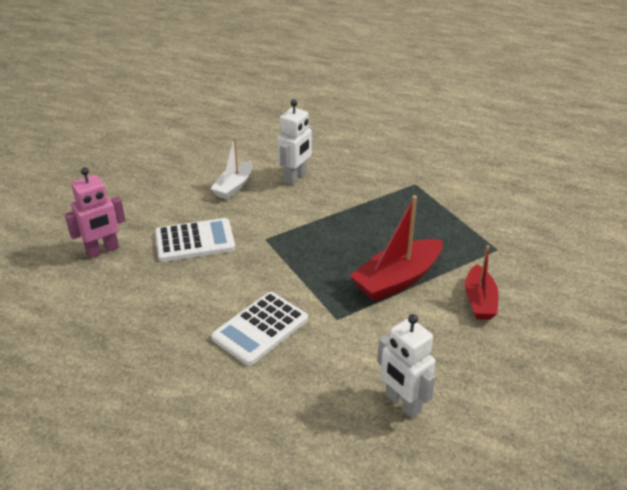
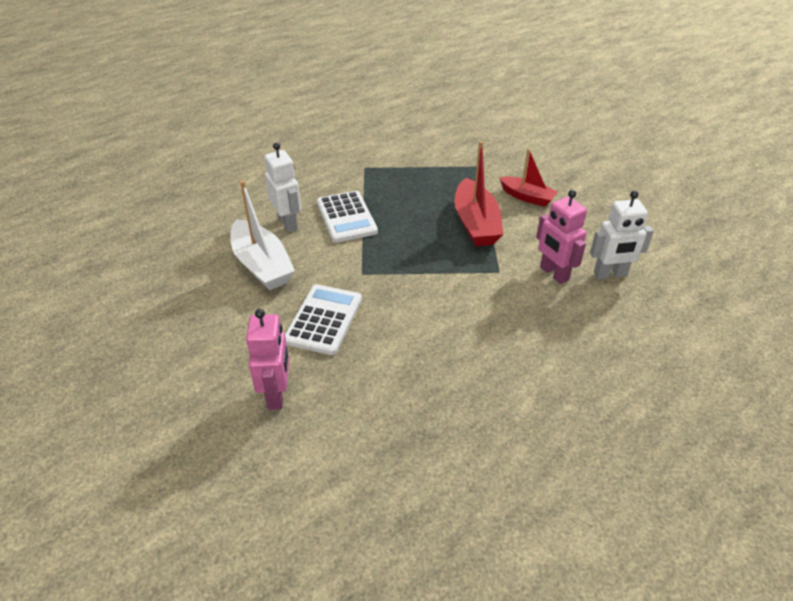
camera: 60 degrees left, 5 degrees up
white boat [210,137,252,199] -> white boat [230,181,295,290], size x1.55
white calculator [211,292,308,366] -> white calculator moved to [317,191,378,243]
none -> pink robot [536,190,587,284]

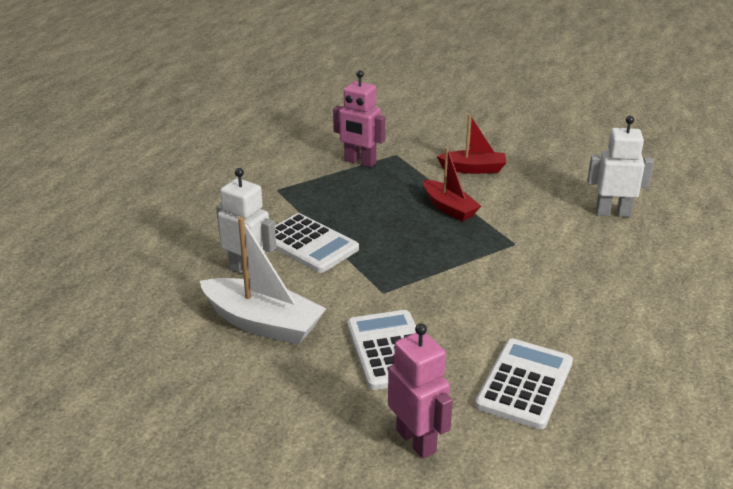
camera: 30 degrees left, 10 degrees down
red boat [454,141,504,246] -> red boat [423,147,481,221], size x0.64
pink robot [536,190,587,284] -> pink robot moved to [333,70,385,167]
white robot [590,191,654,279] -> white robot turned 135 degrees counterclockwise [587,116,654,217]
none -> white calculator [475,339,573,429]

